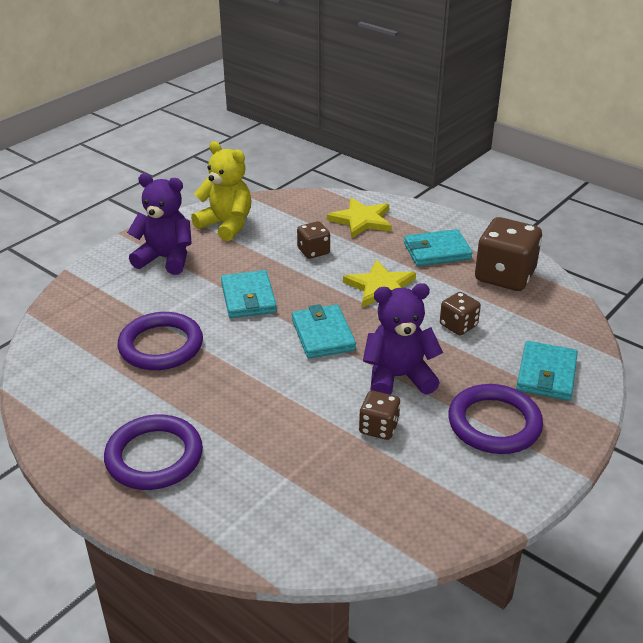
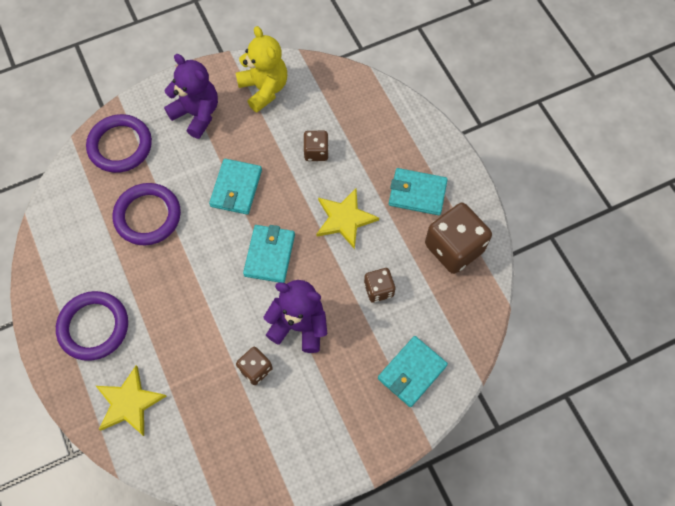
camera: 25 degrees right, 30 degrees up
yellow star [327,198,392,238] -> yellow star moved to [96,365,166,436]
purple ring [448,384,543,454] -> purple ring moved to [86,114,152,173]

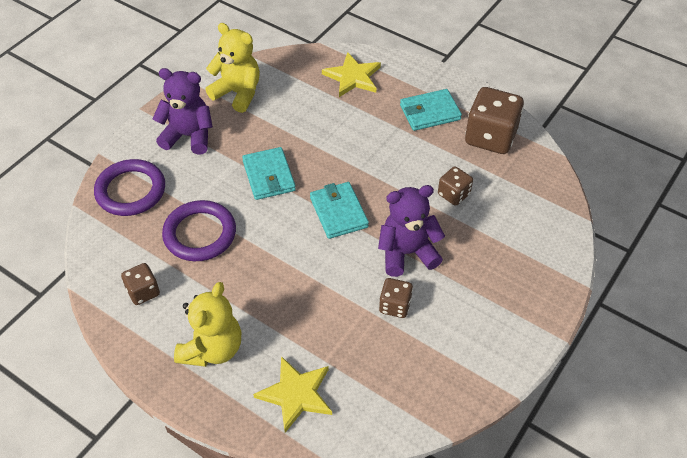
camera: 30 degrees left, 15 degrees down
purple ring [56,291,128,361] -> yellow teddy bear [174,282,241,367]
brown dice [304,131,329,161] -> brown dice moved to [121,263,160,305]
yellow star [316,188,379,249] -> yellow star moved to [322,52,381,97]
turquoise wallet [378,336,448,407] -> none

